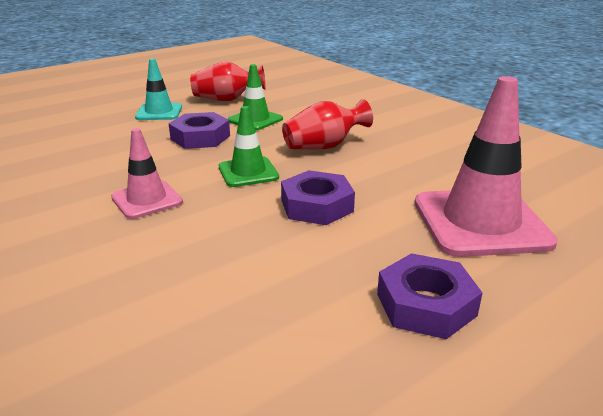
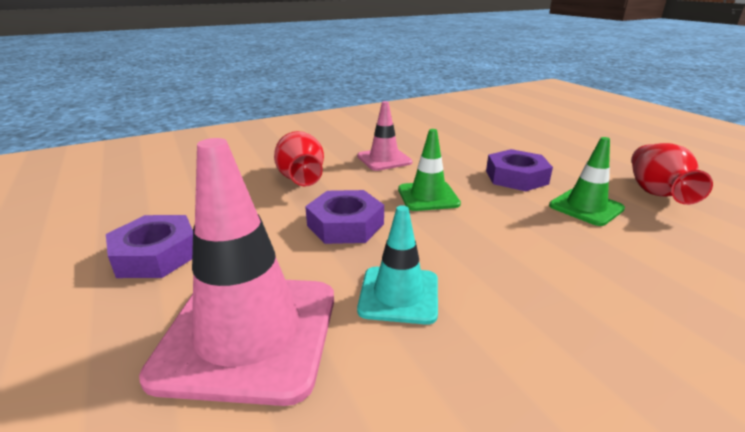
camera: 100 degrees right, 0 degrees up
turquoise traffic cone [135,58,182,120] -> turquoise traffic cone moved to [357,205,438,325]
red vase [282,99,373,150] -> red vase moved to [274,131,324,187]

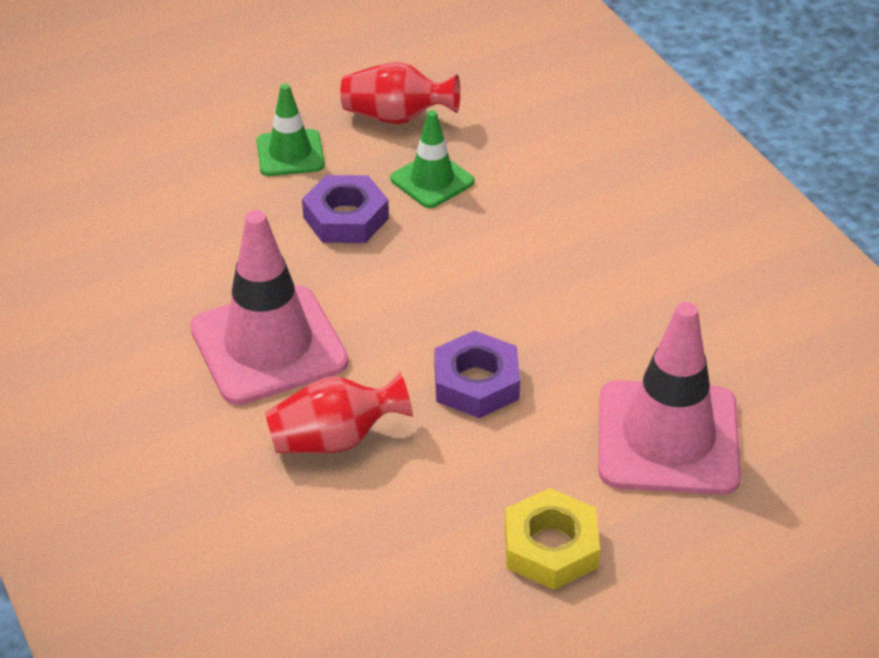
camera: 90 degrees left, 15 degrees up
purple nut [106,215,193,278] -> yellow nut [505,488,600,590]
pink traffic cone [357,101,412,171] -> pink traffic cone [190,210,348,405], size x1.81
turquoise traffic cone [357,205,438,325] -> none
green traffic cone [398,129,461,211] -> green traffic cone moved to [257,84,325,176]

